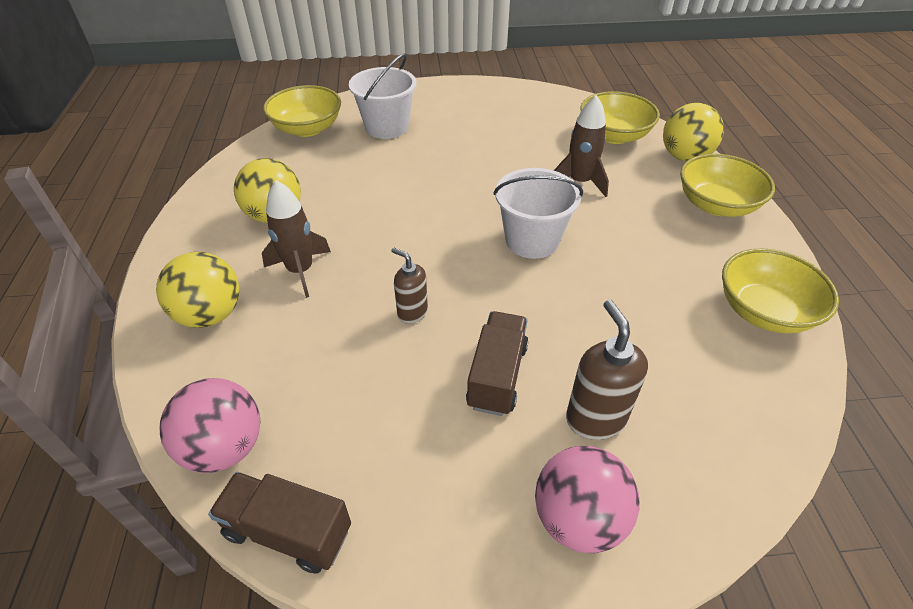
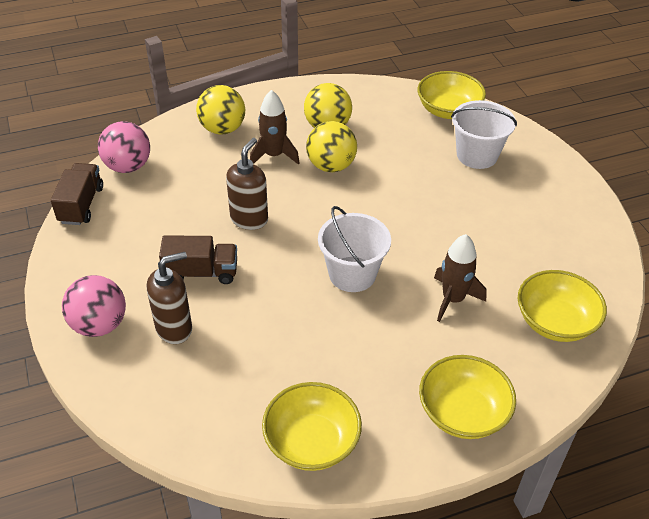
camera: 75 degrees right, 0 degrees up
brown soap dispenser [391,248,428,324] -> brown soap dispenser [226,138,268,230], size x1.57
yellow ball [663,103,724,161] -> yellow ball moved to [306,121,357,172]

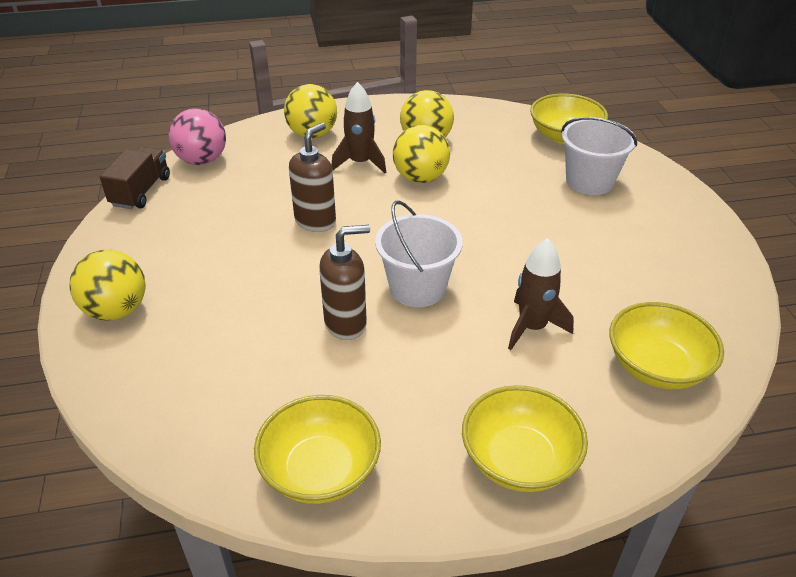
camera: 10 degrees right, 5 degrees down
pink ball [62,275,126,337] -> yellow ball [69,250,146,321]
brown soap dispenser [147,252,192,344] -> brown soap dispenser moved to [319,225,370,340]
brown truck [159,236,237,284] -> none

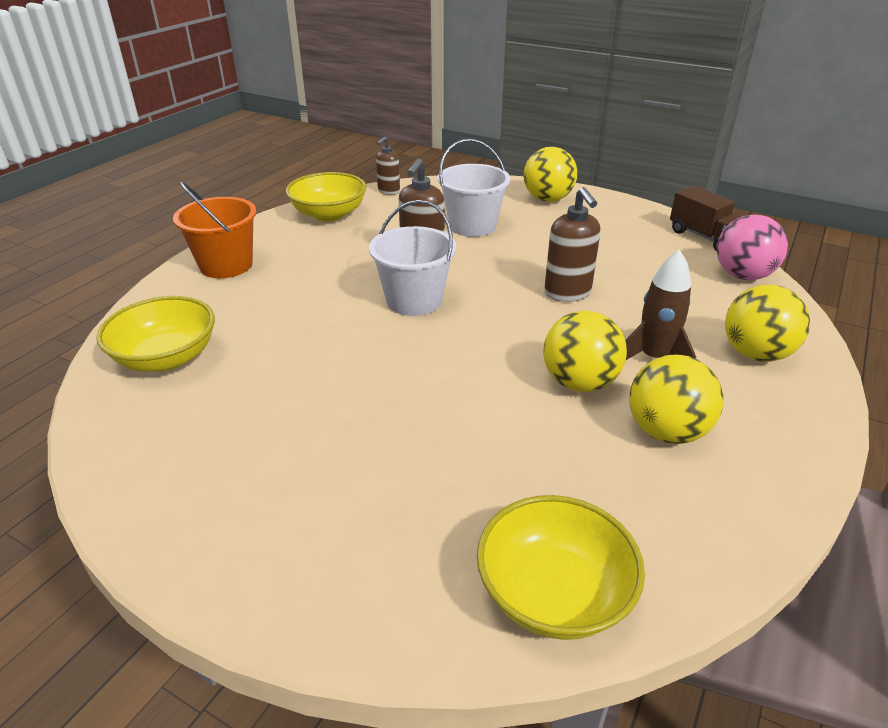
camera: 130 degrees right, 5 degrees down
yellow bowl [462,385,588,492] -> orange bucket [173,182,256,278]
brown rocket [508,238,574,350] -> none
white bucket [561,117,637,195] -> white bucket moved to [438,139,510,237]
none -> brown soap dispenser [376,137,400,195]

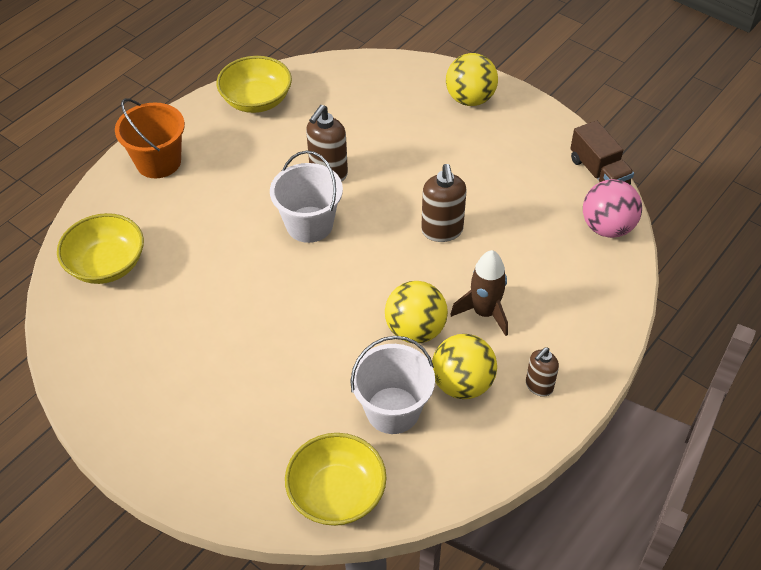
camera: 10 degrees right, 15 degrees up
brown soap dispenser [376,137,400,195] -> brown soap dispenser moved to [526,347,559,397]
white bucket [438,139,510,237] -> white bucket moved to [350,336,435,434]
yellow ball [725,285,810,362] -> none

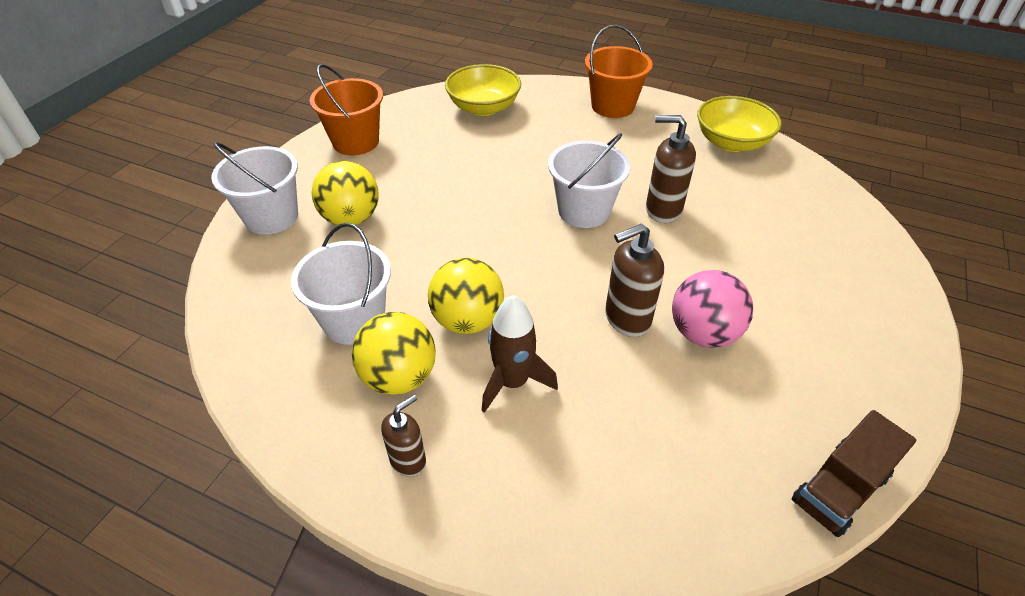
camera: 75 degrees right, 5 degrees down
yellow bowl [285,433,386,526] -> none
yellow ball [446,53,498,106] -> yellow ball moved to [311,161,379,227]
brown soap dispenser [526,347,559,397] -> brown soap dispenser turned 105 degrees clockwise [381,395,426,477]
pink ball [583,179,642,238] -> pink ball moved to [672,270,753,348]
none -> white bucket [211,142,298,235]
none -> orange bucket [310,64,383,155]

